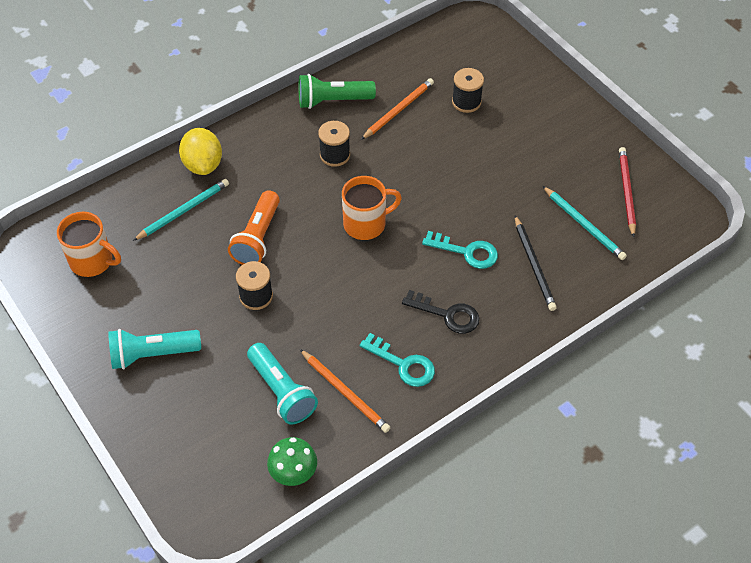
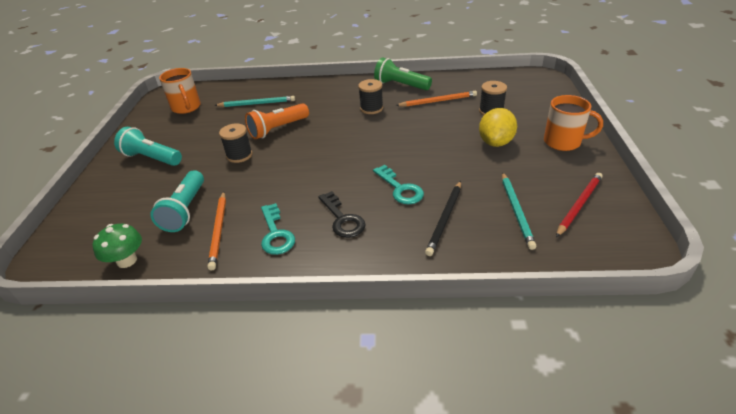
camera: 40 degrees right, 15 degrees down
yellow lemon [179,128,222,175] -> yellow lemon moved to [479,108,517,147]
orange mug [342,176,402,240] -> orange mug moved to [544,95,603,151]

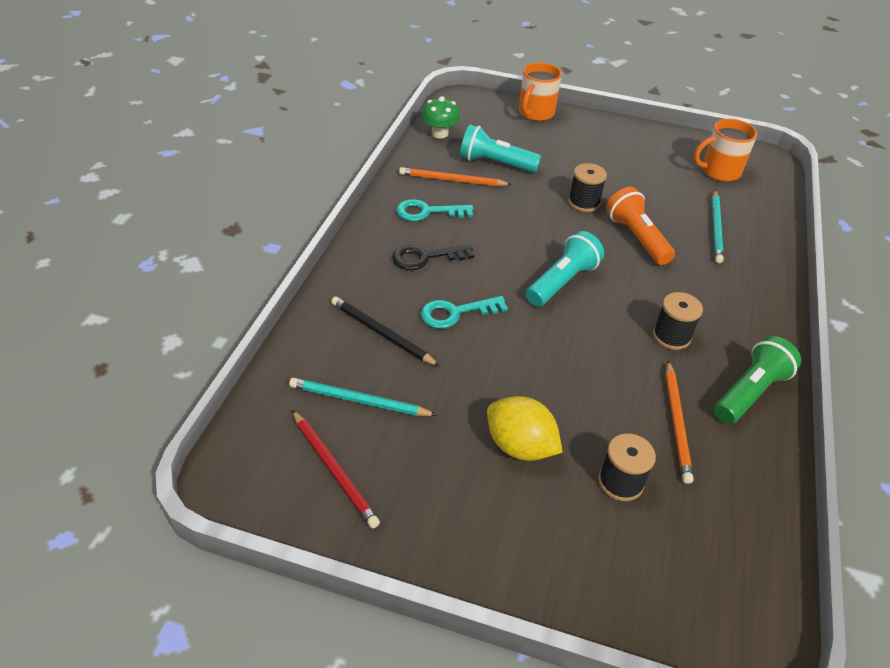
camera: 100 degrees right, 5 degrees up
turquoise flashlight [114,127,182,166] -> turquoise flashlight moved to [526,231,604,306]
orange mug [544,95,603,151] -> orange mug moved to [519,62,562,121]

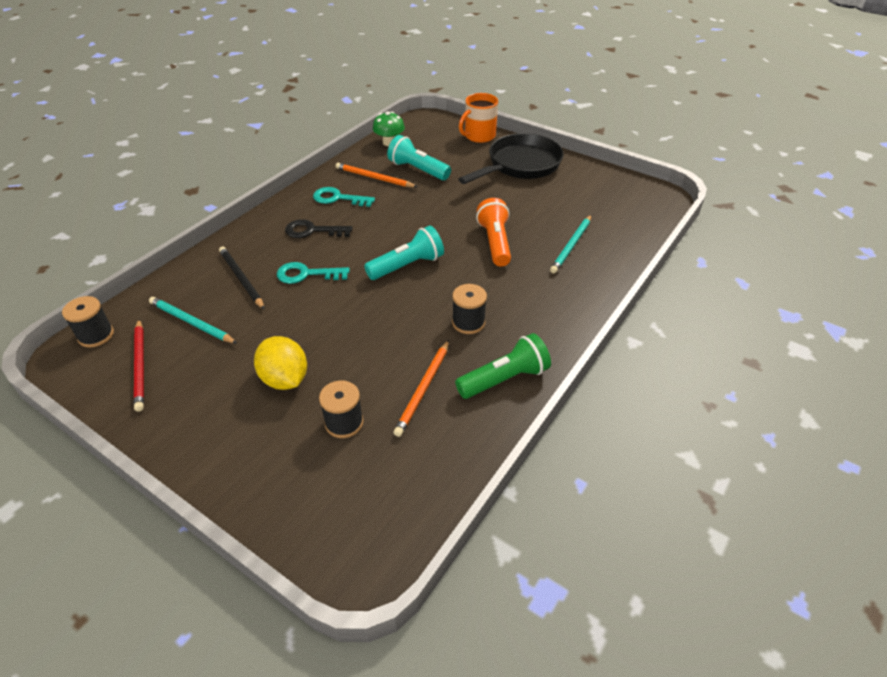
camera: 20 degrees right, 0 degrees up
black spool [568,163,607,212] -> black spool moved to [62,296,114,348]
orange mug [694,119,757,182] -> none
none -> black pan [458,133,564,184]

